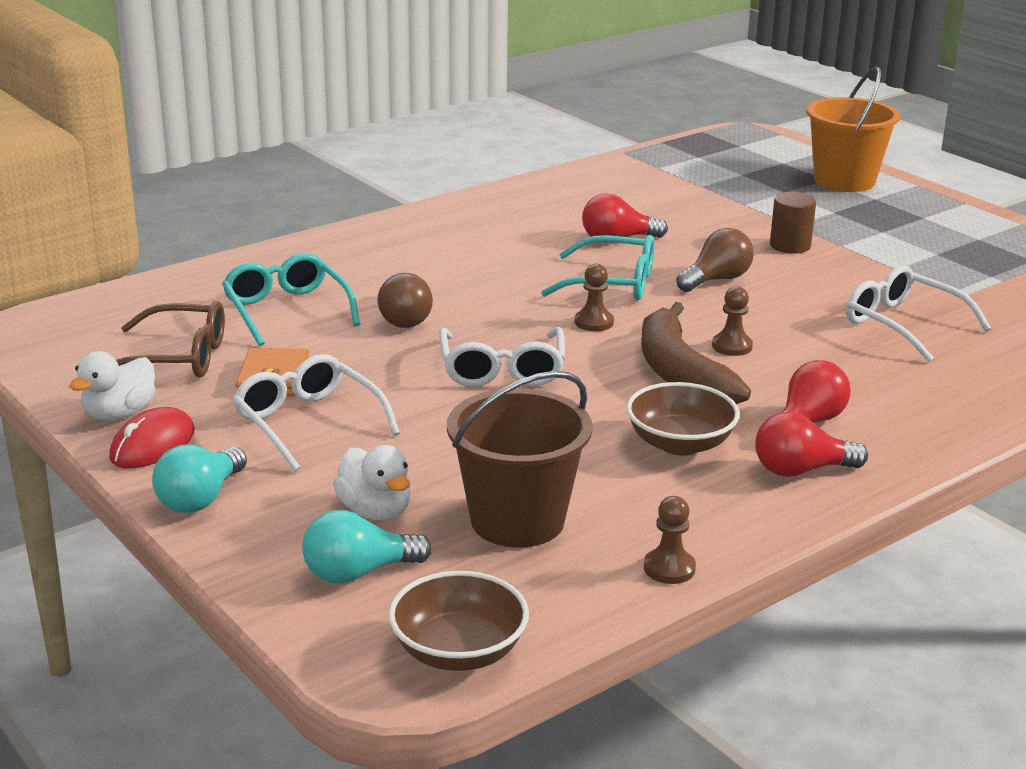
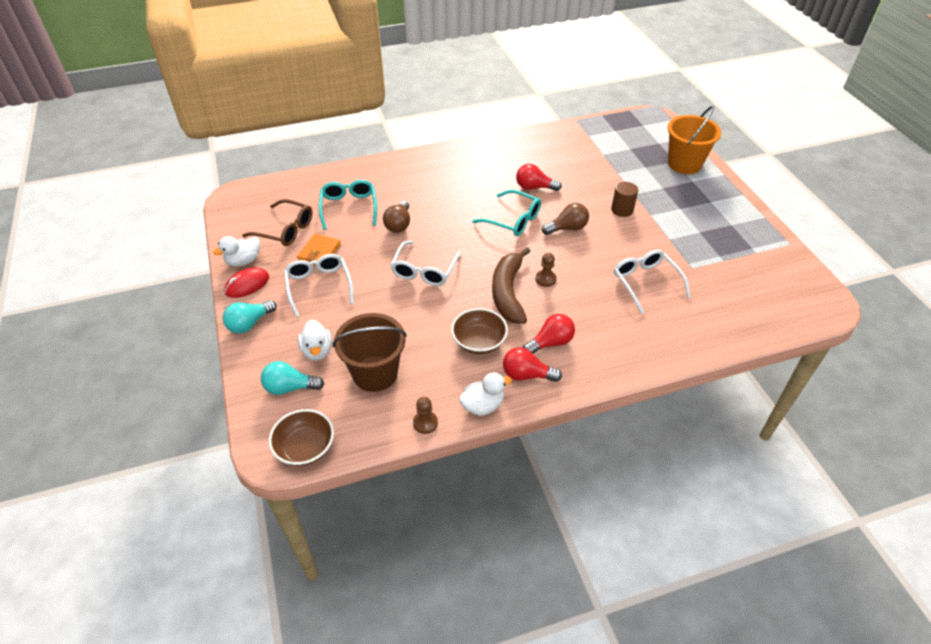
camera: 20 degrees right, 20 degrees up
brown pawn [575,264,614,331] -> none
none -> white duck [459,372,512,416]

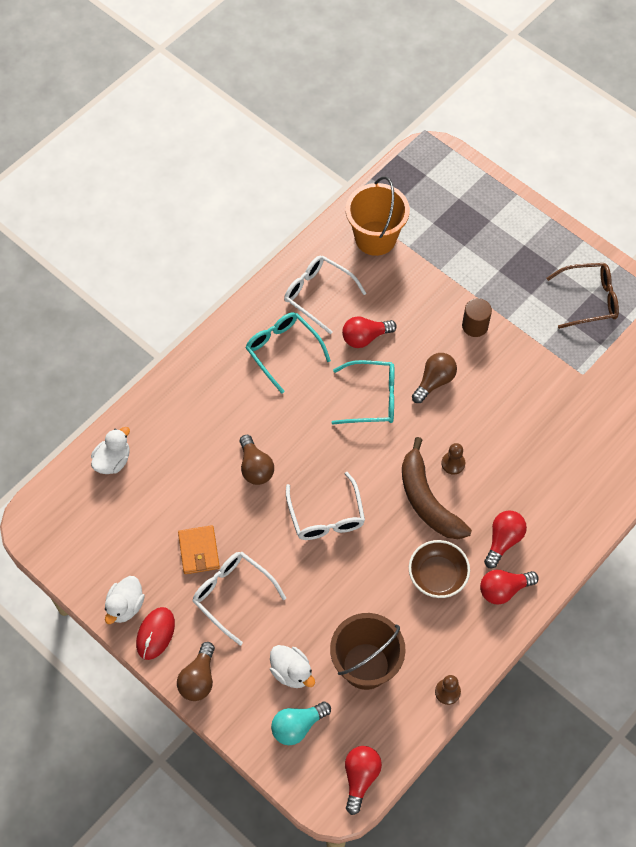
camera: 30 degrees left, 15 degrees up
turquoise light bulb [223,300,277,334] -> brown light bulb [177,642,215,701]
brown glasses [242,199,313,246] -> brown glasses moved to [547,263,619,329]
brown bowl [269,409,334,466] -> red light bulb [345,746,382,815]
turquoise glasses [319,180,377,230] -> turquoise glasses moved to [245,312,331,394]
white duck [459,372,512,416] -> white duck moved to [91,427,130,474]
white glasses [614,249,691,314] -> white glasses moved to [284,256,367,334]
orange bucket [668,106,721,174] -> orange bucket moved to [346,176,410,256]

